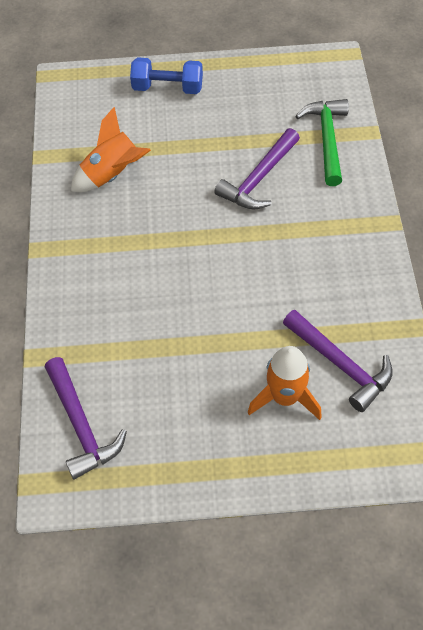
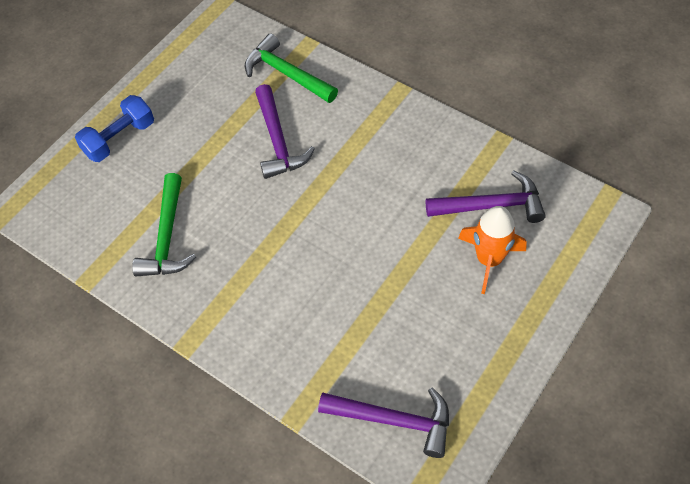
camera: 50 degrees left, 0 degrees up
orange rocket [71,107,151,192] -> green hammer [132,173,196,276]

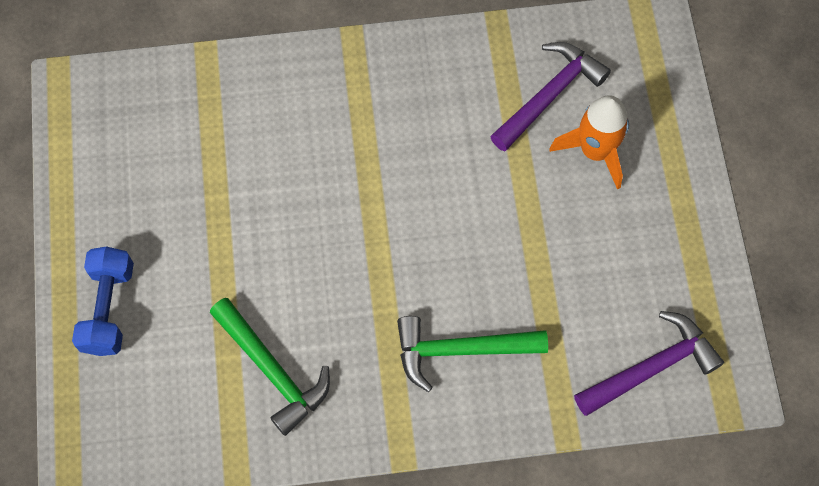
camera: 45 degrees left, 10 degrees up
green hammer [245,33,338,103] -> green hammer moved to [397,316,548,392]
purple hammer [255,84,315,179] -> none

